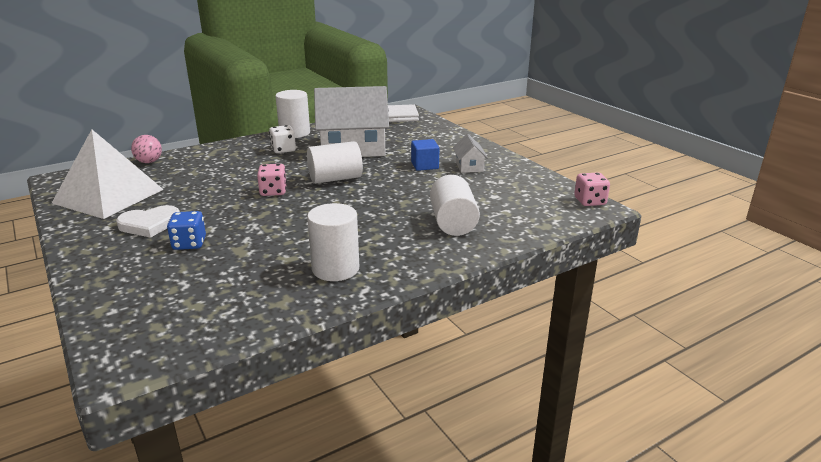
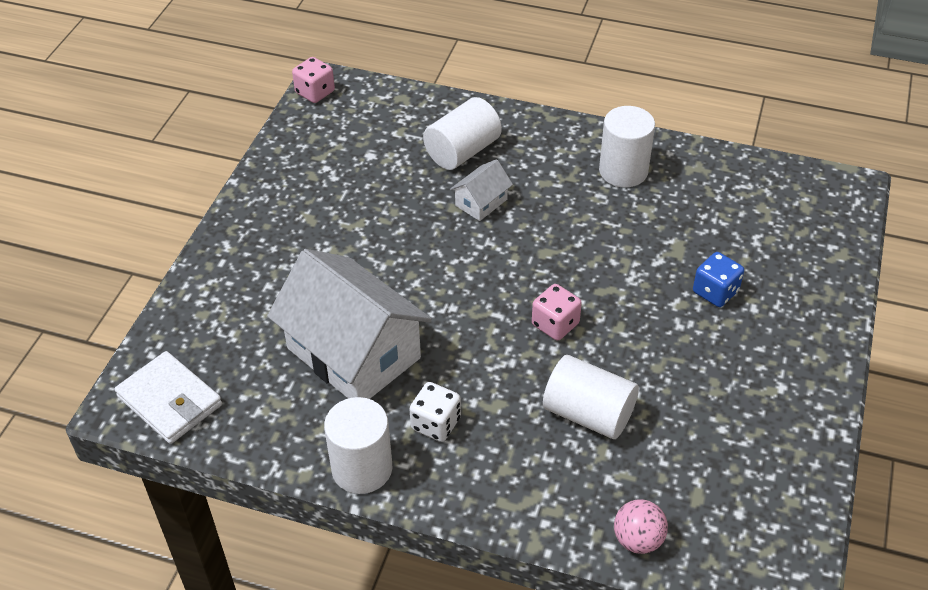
camera: 130 degrees left, 20 degrees up
white pyramid [52,129,164,219] -> none
white heart [116,205,180,238] -> none
white cylinder [307,141,363,184] -> white cylinder moved to [543,355,639,439]
blue cube [411,139,439,171] -> none
white house [453,134,488,173] -> white house moved to [450,159,513,221]

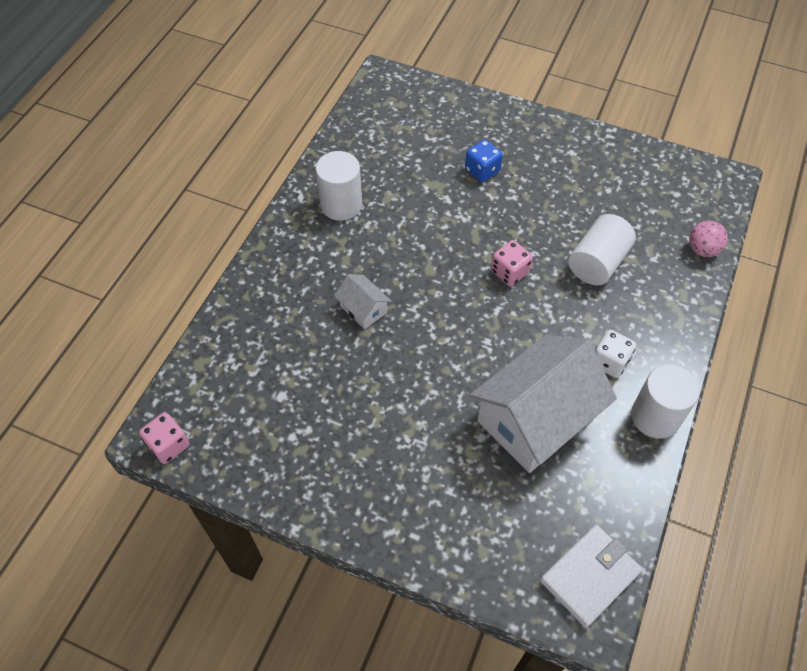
camera: 85 degrees left, 10 degrees up
white cylinder [423,97,502,170] -> none

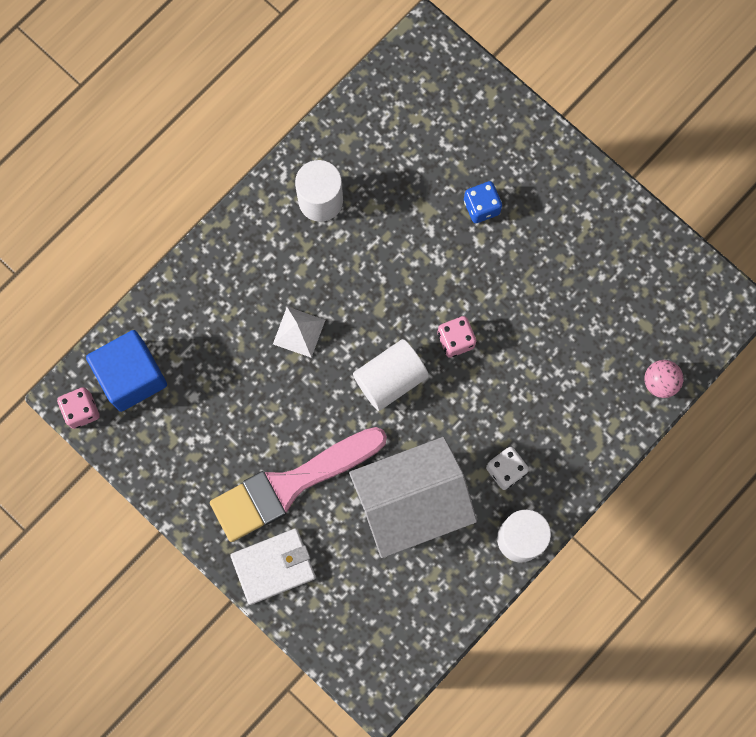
camera: 20 degrees right, 20 degrees up
white house [334,274,391,329] -> white pyramid [273,307,325,358]
white wallet [540,525,643,628] -> white wallet moved to [230,528,316,605]
white cylinder [568,214,636,285] -> white cylinder moved to [353,339,429,411]
none -> blue cube [86,330,167,412]
none -> pink brush [210,427,387,542]

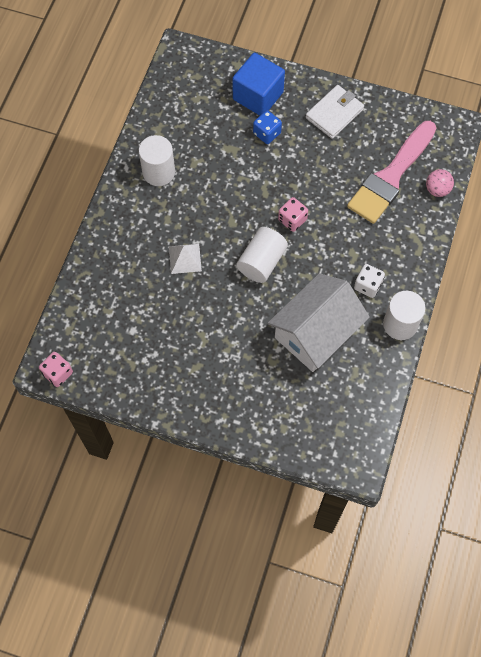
camera: 25 degrees left, 10 degrees down
blue cube [86,330,167,412] -> blue cube moved to [232,53,285,116]
pink brush [210,427,387,542] -> pink brush moved to [347,121,436,224]
white wallet [230,528,316,605] -> white wallet moved to [306,85,364,139]

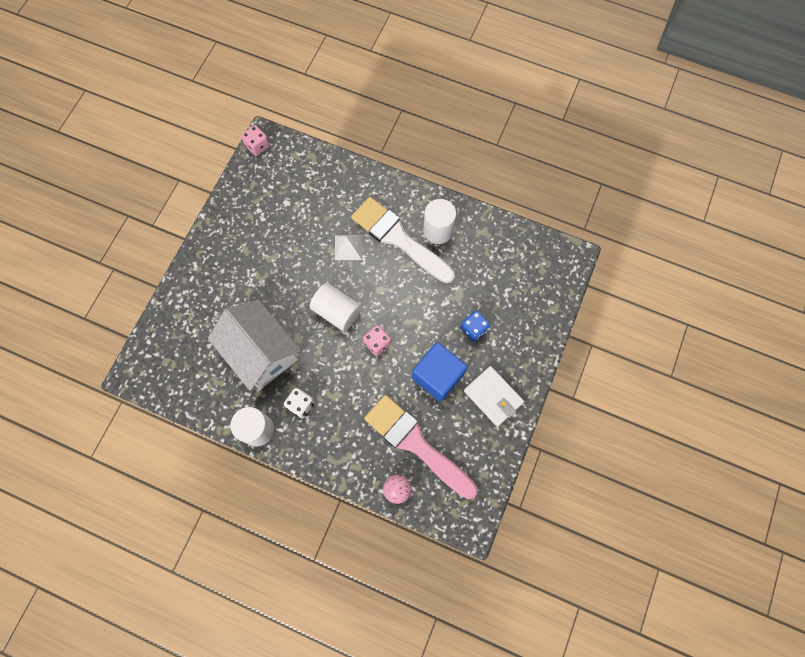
camera: 95 degrees right, 5 degrees up
blue cube [232,53,285,116] -> blue cube moved to [412,342,467,402]
none -> white brush [351,197,455,283]

